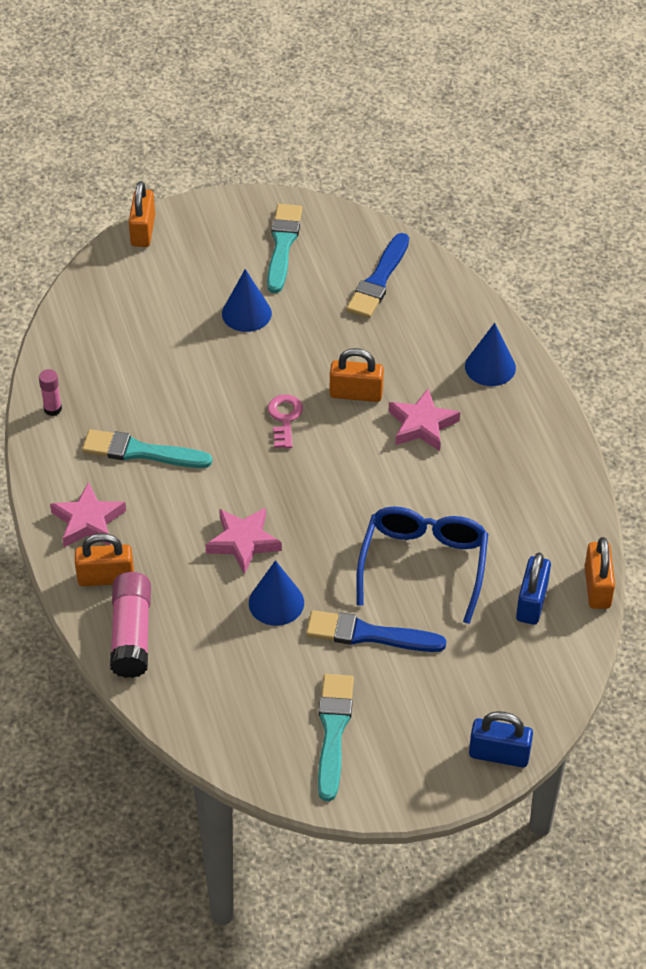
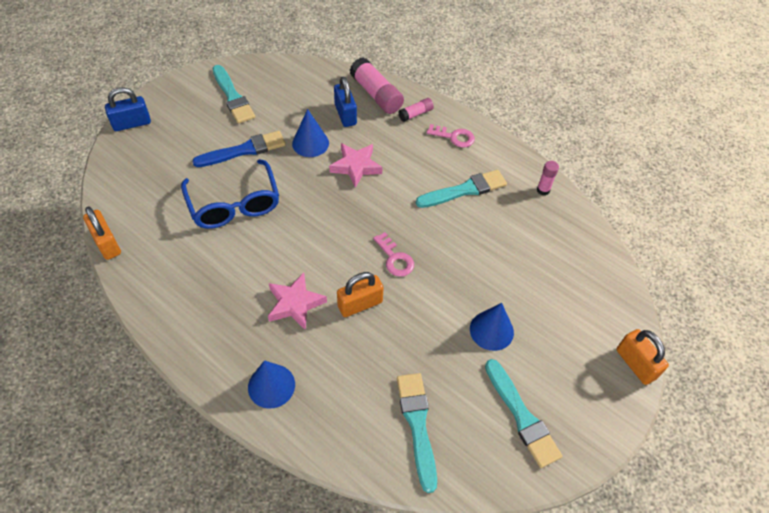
camera: 145 degrees right, 5 degrees up
pink star [50,482,126,547] -> pink key [427,124,475,148]
orange padlock [75,533,134,586] -> pink glue stick [398,98,434,122]
blue brush [346,233,409,318] -> turquoise brush [397,373,437,493]
blue padlock [516,553,551,625] -> blue padlock moved to [334,77,357,127]

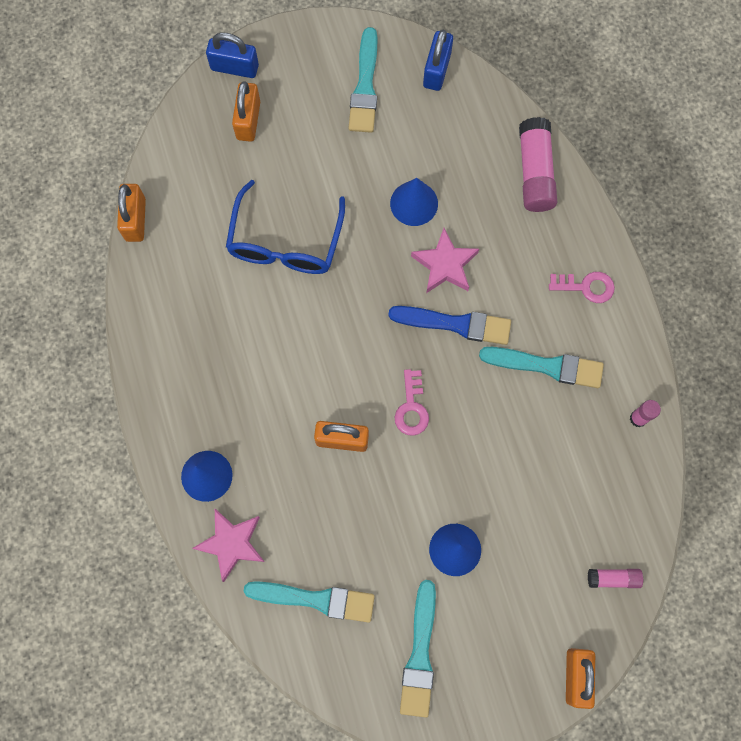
camera: 35 degrees right, 20 degrees up
blue brush [192,131,286,167] -> blue brush moved to [388,306,511,345]
pink star [268,272,327,330] -> pink star moved to [192,509,265,582]
blue padlock [334,77,357,127] -> blue padlock moved to [423,30,453,91]
turquoise brush [397,373,437,493] -> turquoise brush turned 75 degrees clockwise [244,581,375,623]
pink glue stick [398,98,434,122] -> pink glue stick moved to [588,569,643,588]
pink key [427,124,475,148] -> pink key turned 45 degrees counterclockwise [549,272,615,303]
none -> orange padlock [232,81,260,142]

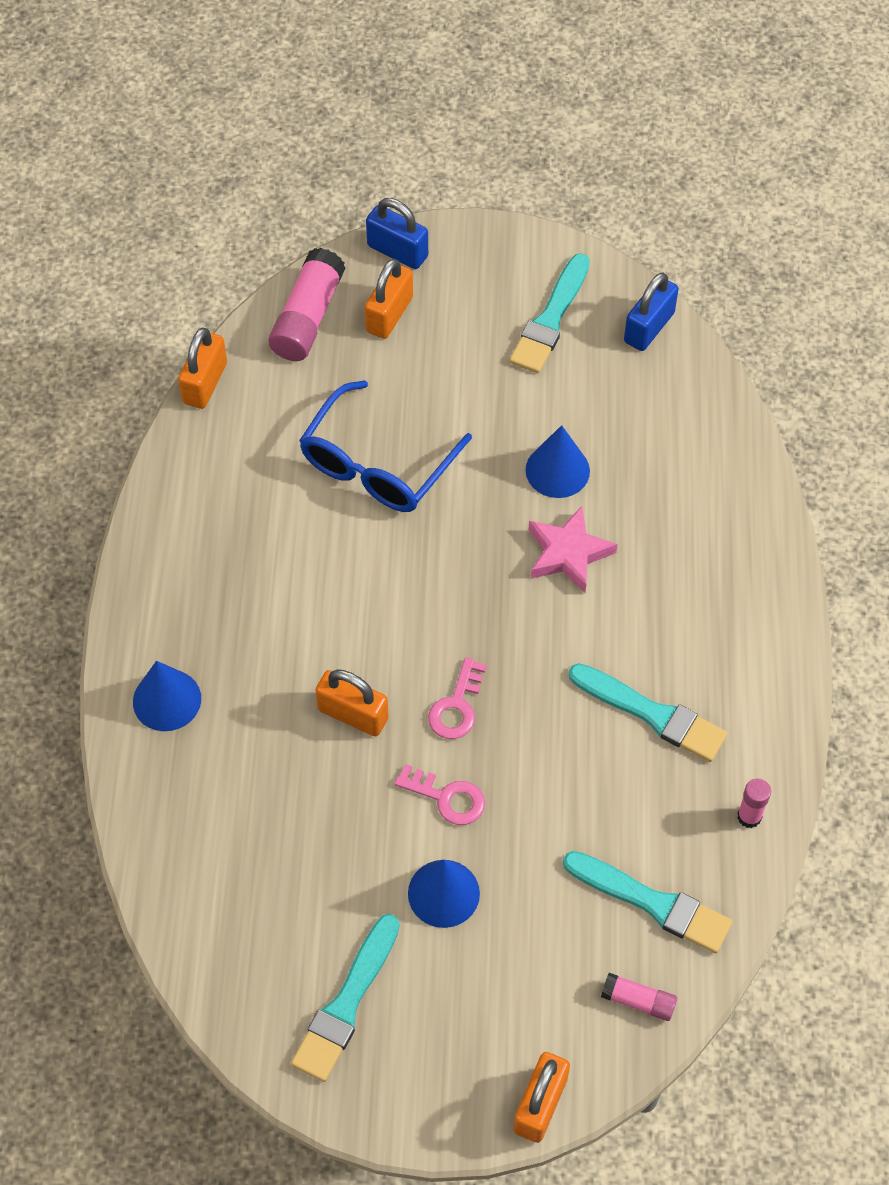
camera: 20 degrees right, 15 degrees down
pink star [192,509,265,582] -> none
turquoise brush [244,581,375,623] -> turquoise brush moved to [563,851,732,953]
blue brush [388,306,511,345] -> none
pink glue stick [519,117,557,212] -> pink glue stick moved to [268,248,345,361]
pink key [549,272,615,303] -> pink key moved to [394,764,485,825]

